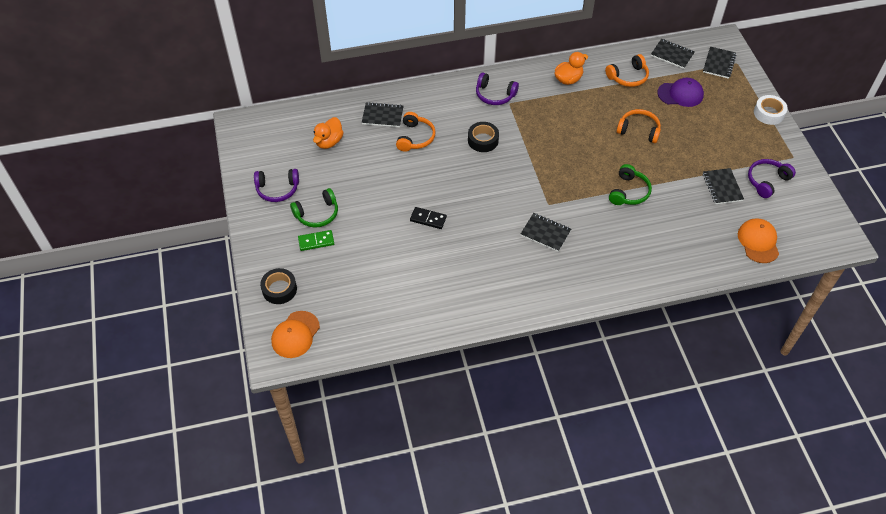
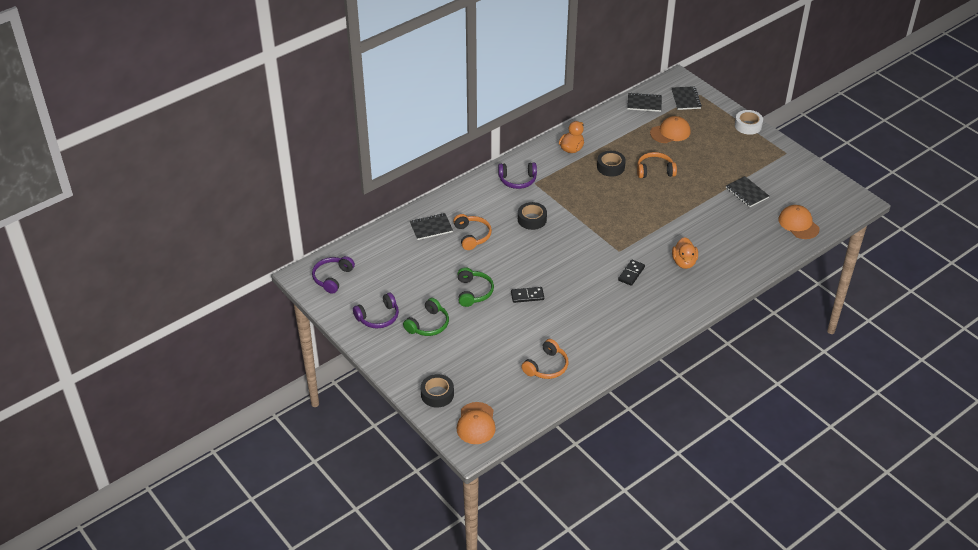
camera: 25 degrees left, 10 degrees down
green domino [298,230,334,251] -> none
orange duck [313,117,344,149] -> orange duck moved to [672,237,698,269]
black notebook [521,213,571,252] -> black domino [618,260,645,286]
orange headphones [605,54,649,87] -> orange headphones moved to [521,339,568,379]
green headphones [609,164,652,205] -> green headphones moved to [458,267,494,307]
purple cap [657,78,704,107] -> orange cap [650,116,691,143]
purple headphones [748,159,796,198] -> purple headphones moved to [312,256,355,294]
none -> black tape [597,151,626,177]

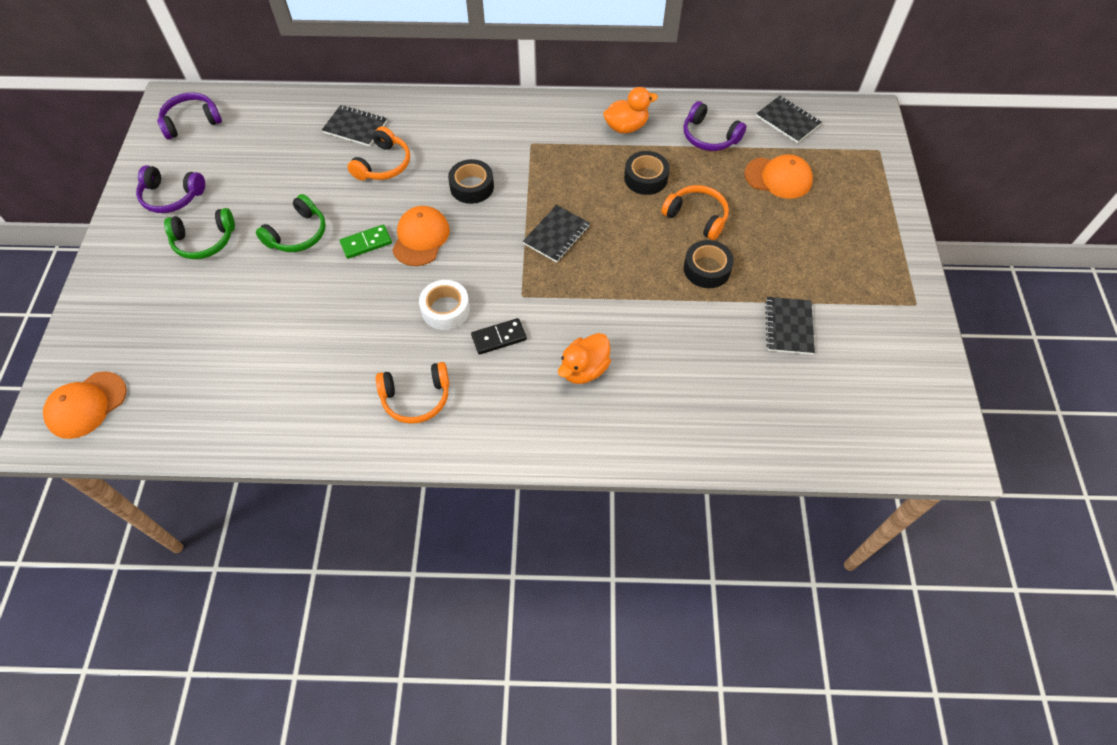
camera: 40 degrees right, 15 degrees up
black tape [420,374,454,408] -> black tape moved to [684,240,734,288]
purple headphones [498,162,537,189] -> purple headphones moved to [683,101,747,151]
black domino [511,287,544,303] -> none
orange headphones [521,339,568,379] -> orange headphones moved to [376,362,449,424]
black notebook [671,86,702,110] -> black notebook moved to [523,205,590,263]
white tape [735,110,763,135] -> white tape moved to [419,280,470,330]
orange cap [778,205,820,239] -> orange cap moved to [392,206,450,266]
none -> green domino [340,225,392,259]

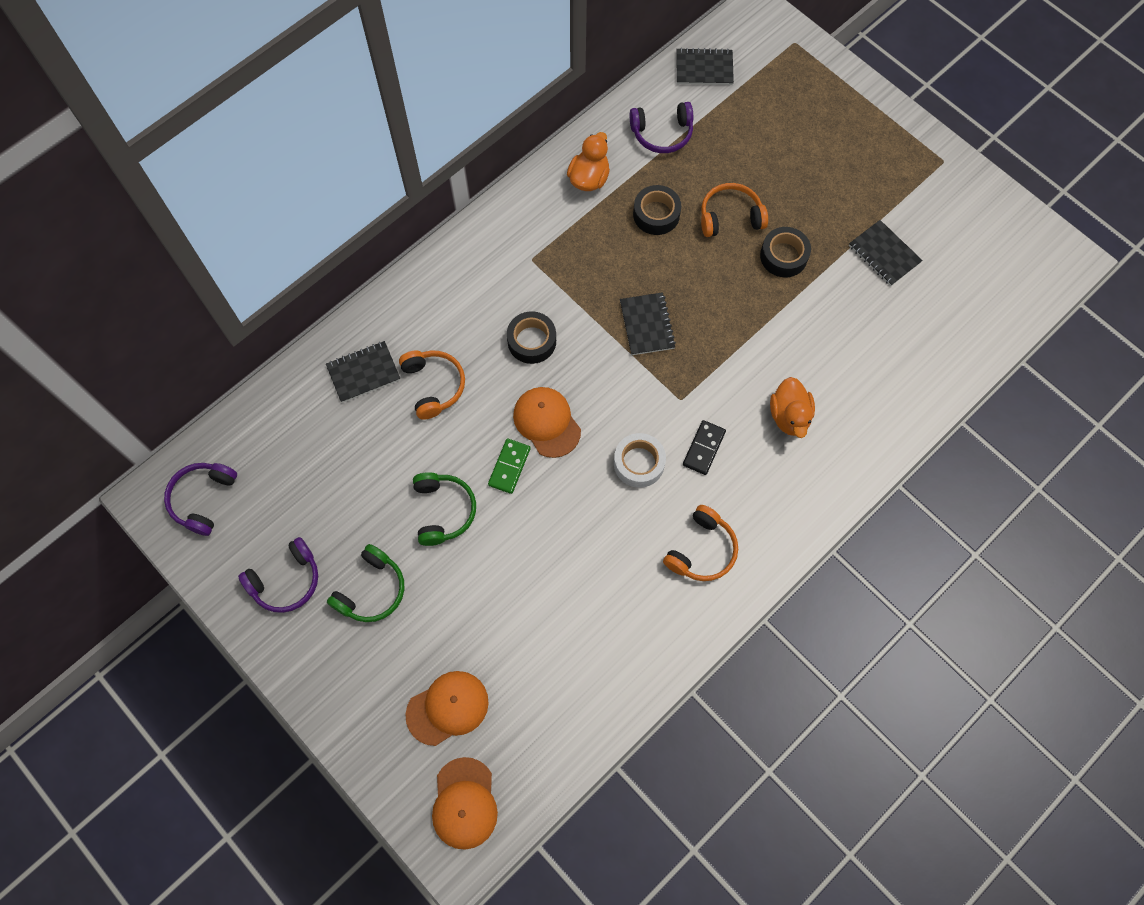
camera: 45 degrees left, 10 degrees up
orange cap [745,154,813,199] -> orange cap moved to [406,671,489,746]

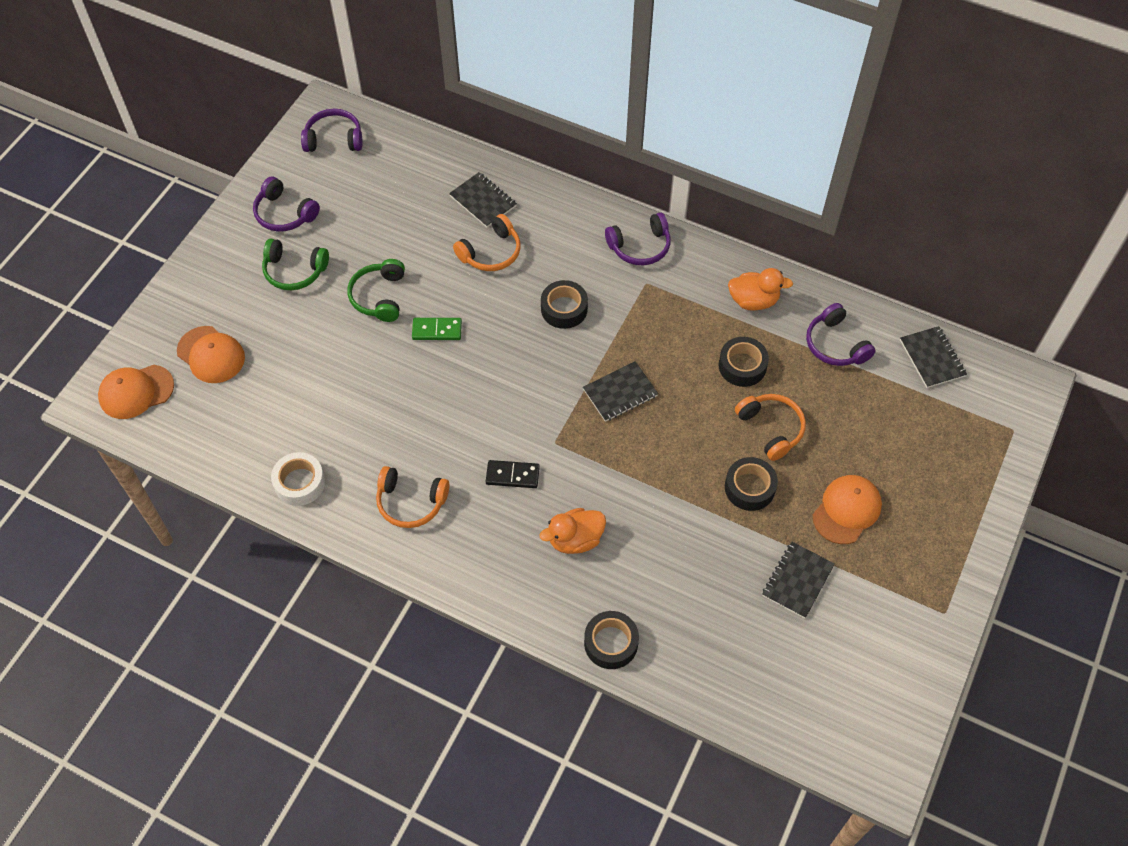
camera: 70 degrees right, 10 degrees down
green headphones [413,472,476,546] -> green headphones turned 120 degrees clockwise [348,259,405,322]
orange cap [513,387,581,458] -> orange cap moved to [813,475,882,544]
white tape [614,433,666,488] -> white tape moved to [271,452,325,506]
none -> black tape [584,611,639,669]
none -> purple headphones [605,213,671,265]

